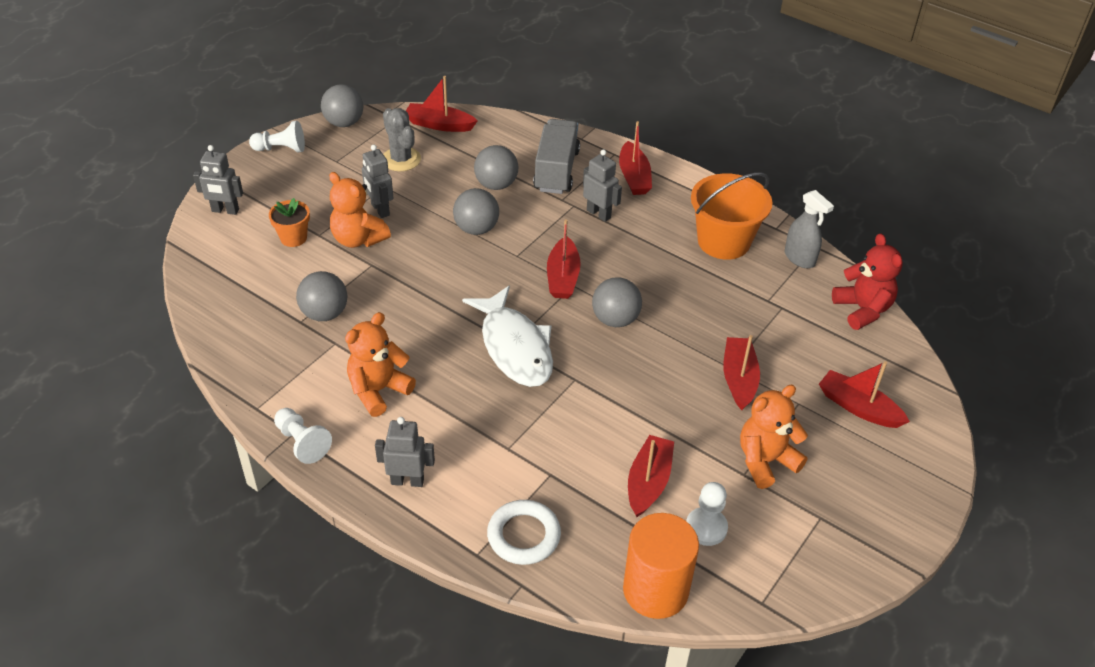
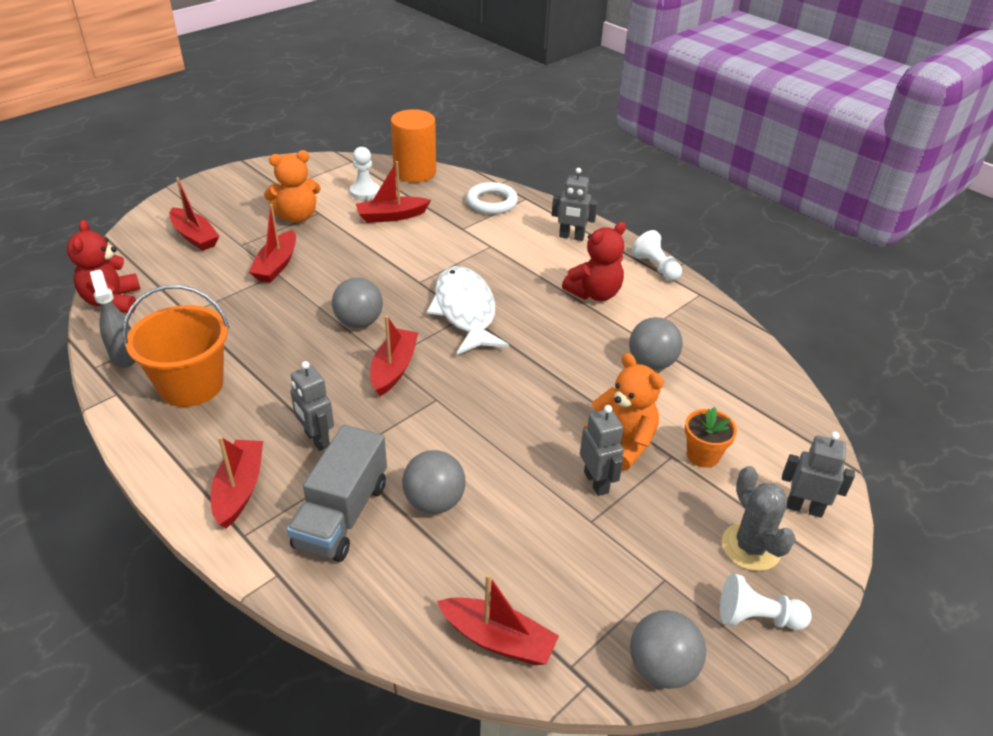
camera: 170 degrees left, 5 degrees down
orange teddy bear [345,312,416,417] -> red teddy bear [562,222,626,301]
grey cactus [383,108,421,171] -> grey cactus moved to [722,466,796,571]
grey ball [453,188,499,235] -> none
red boat [628,435,674,517] -> red boat turned 45 degrees clockwise [356,161,431,223]

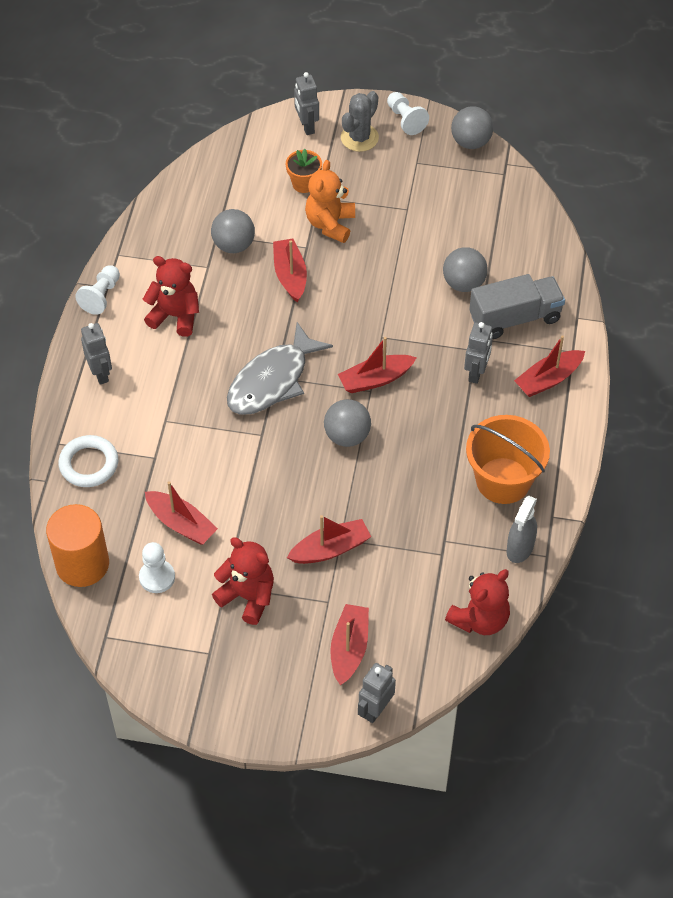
camera: 125 degrees left, 15 degrees up
orange teddy bear [264,150,321,223] -> red teddy bear [212,537,274,625]
white fish [427,266,509,355] -> grey fish [227,322,333,415]
red boat [437,574,559,665] -> red boat moved to [273,238,307,302]
grey robot [580,405,624,496] -> grey robot moved to [358,663,396,723]

